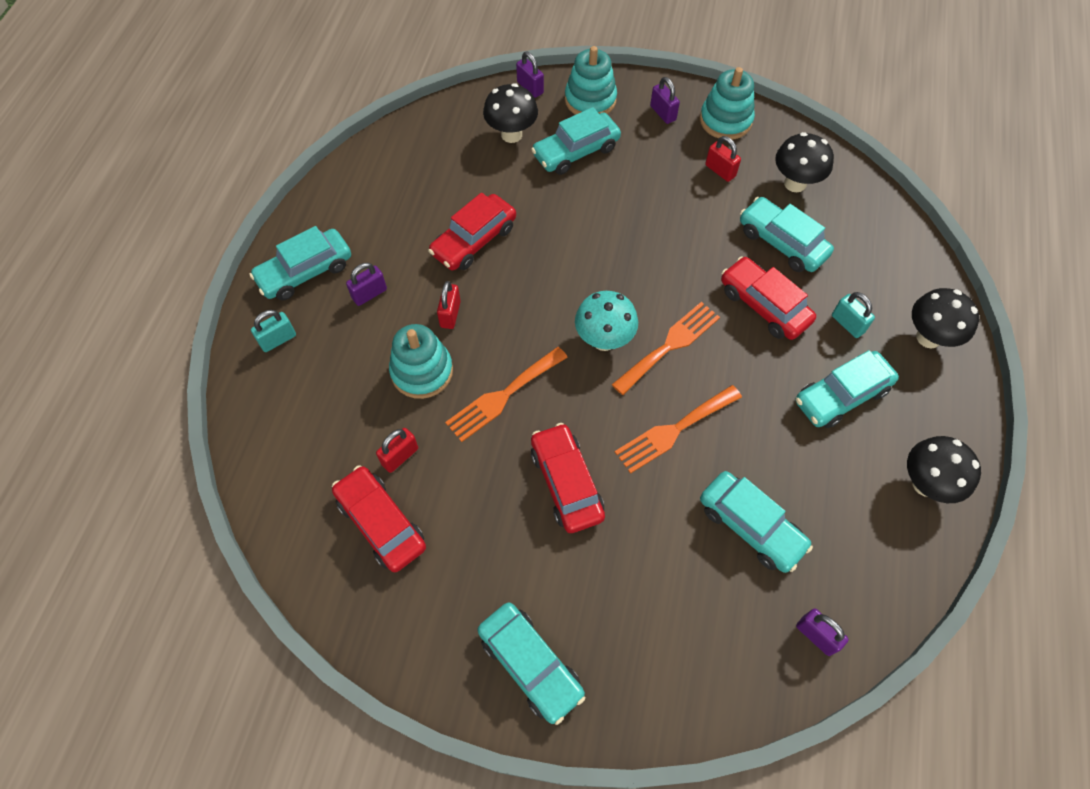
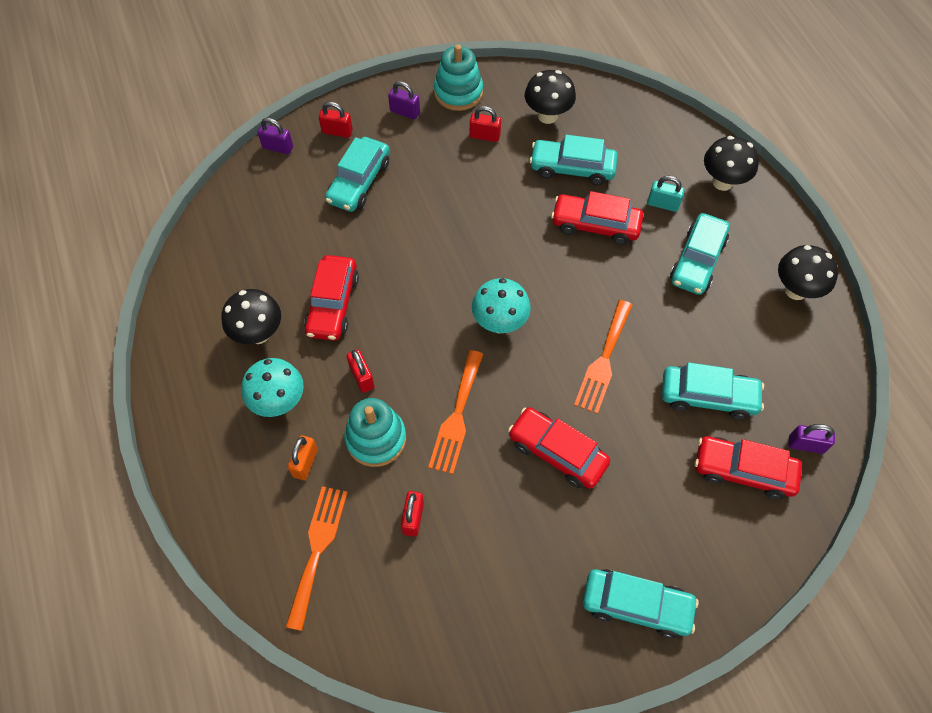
camera: 35 degrees left, 0 degrees up
turquoise car [249,226,351,300] -> none
turquoise padlock [251,310,296,352] -> none
red car [332,465,426,572] -> red car moved to [695,436,802,499]
purple padlock [346,263,387,306] -> turquoise mushroom [241,358,304,417]
black mushroom [483,83,538,143] -> black mushroom moved to [221,289,281,344]
turquoise stacking toy [565,46,617,115] -> red padlock [319,102,353,138]
orange fork [612,302,720,395] -> orange fork moved to [286,486,348,631]
none -> orange padlock [288,435,318,480]

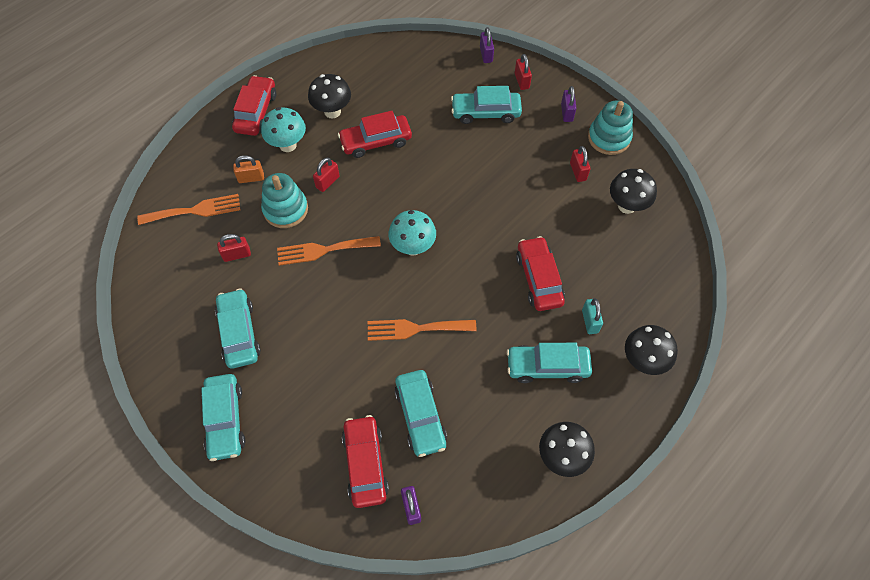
camera: 65 degrees right, 0 degrees up
red car [508,407,610,489] -> red car moved to [232,75,276,136]
turquoise car [529,135,618,185] -> turquoise car moved to [215,288,261,369]

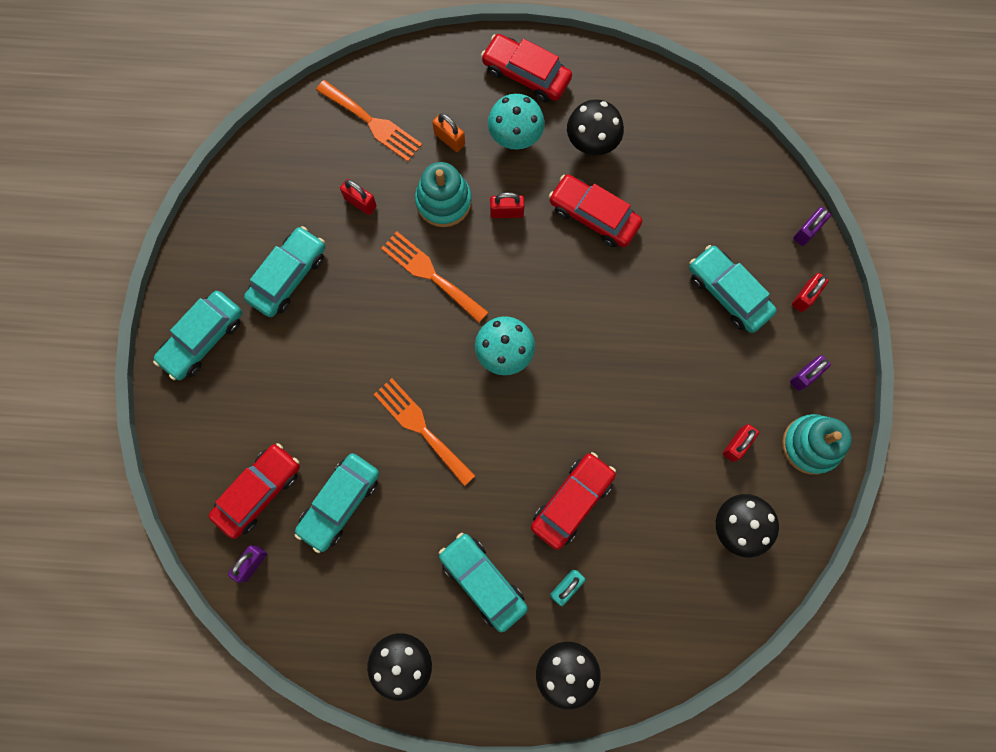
camera: 50 degrees right, 15 degrees up
red car [232,75,276,136] -> red car turned 120 degrees counterclockwise [481,34,572,102]

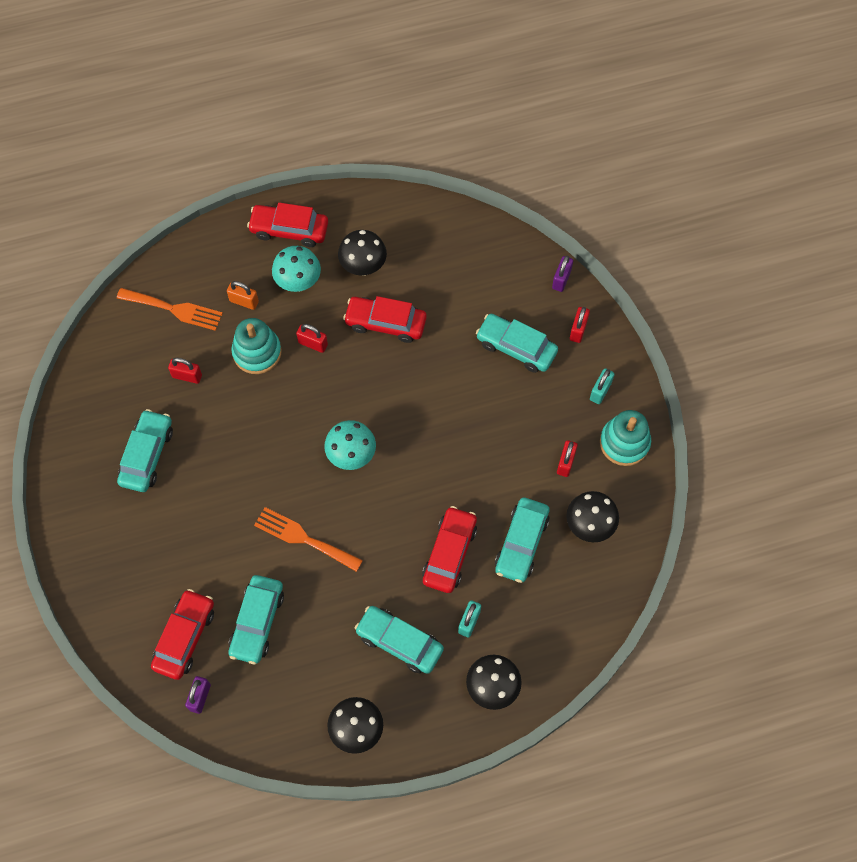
camera: 20 degrees left, 10 degrees down
turquoise car [153,291,242,380] -> turquoise car moved to [495,497,550,583]
orange fork [381,232,488,323] -> none
red padlock [490,192,524,218] -> red padlock turned 45 degrees clockwise [296,324,328,353]
purple padlock [790,355,831,391] -> turquoise padlock [590,368,614,404]

